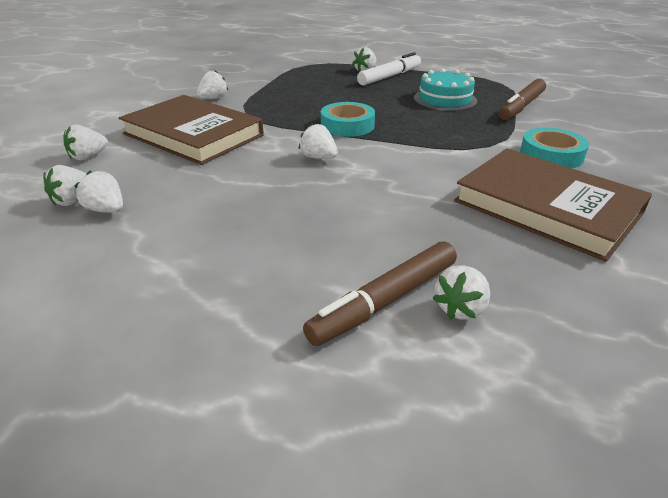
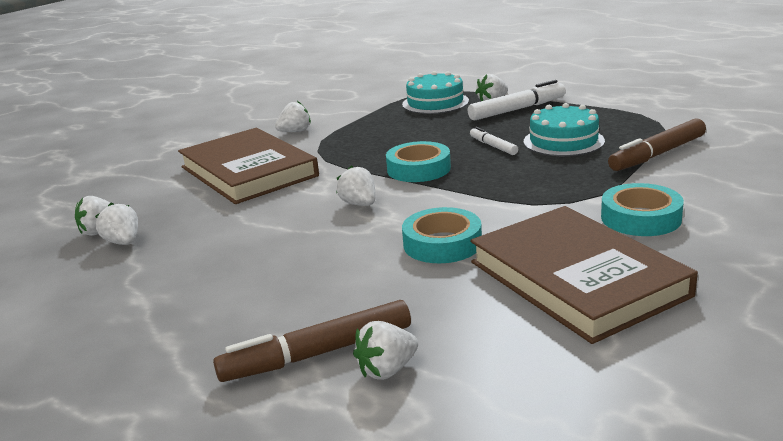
camera: 20 degrees right, 10 degrees down
white strawberry [64,125,108,160] -> none
none -> turquoise cake [402,71,469,114]
none -> turquoise tape [402,207,482,263]
none -> white marker [470,127,518,155]

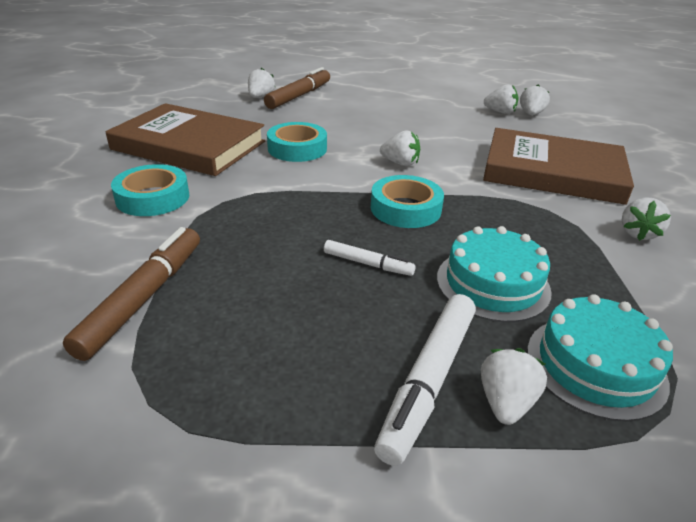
camera: 140 degrees right, 10 degrees up
turquoise cake [524,103,605,156] -> turquoise cake moved to [437,226,552,322]

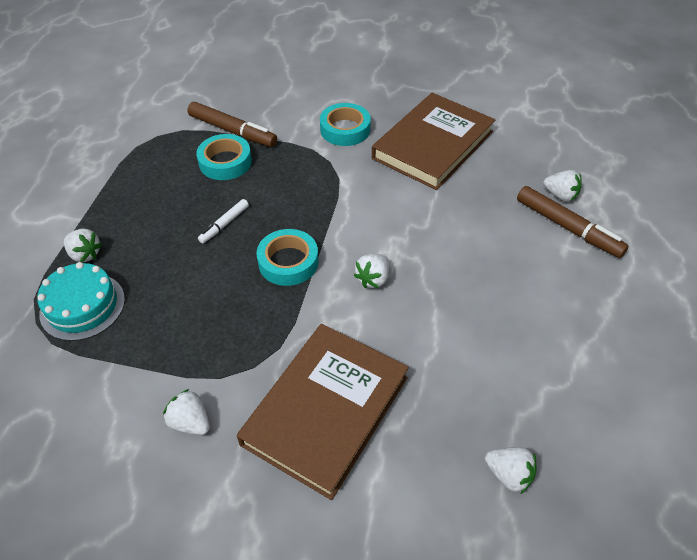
camera: 105 degrees right, 15 degrees up
turquoise tape [267,122,327,162] -> turquoise tape moved to [196,134,252,180]
white marker [374,294,476,466] -> none
turquoise cake [437,226,552,322] -> none
white strawberry [484,84,518,114] -> none

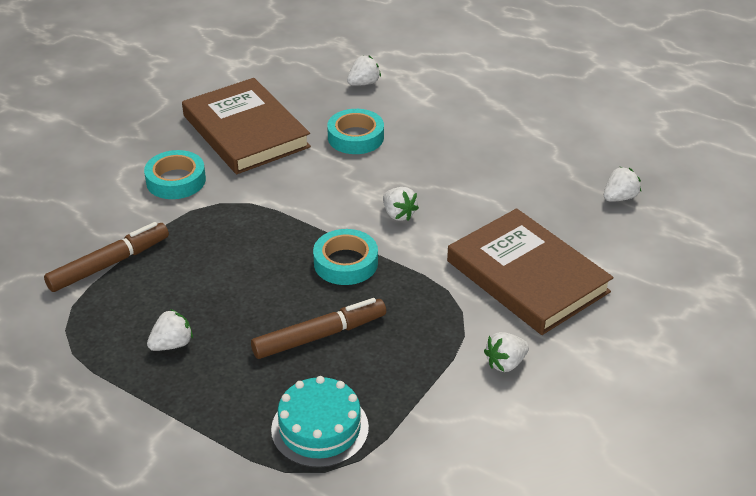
camera: 70 degrees left, 10 degrees down
white strawberry [64,229,102,262] -> white strawberry moved to [147,309,193,351]
turquoise tape [196,134,252,180] -> turquoise tape moved to [327,109,384,154]
white marker [198,199,249,244] -> none
brown marker [517,186,628,258] -> brown marker moved to [251,298,386,359]

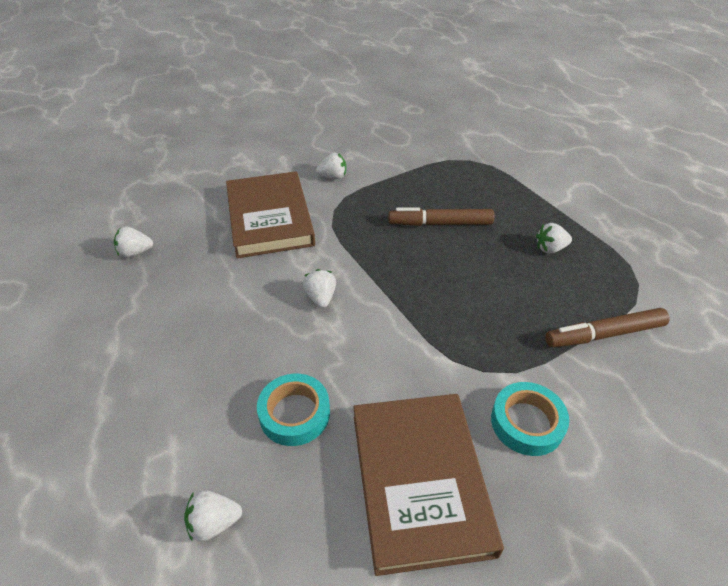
camera: 155 degrees left, 5 degrees up
turquoise cake [271,376,369,468] -> none
turquoise tape [313,229,378,285] -> none

